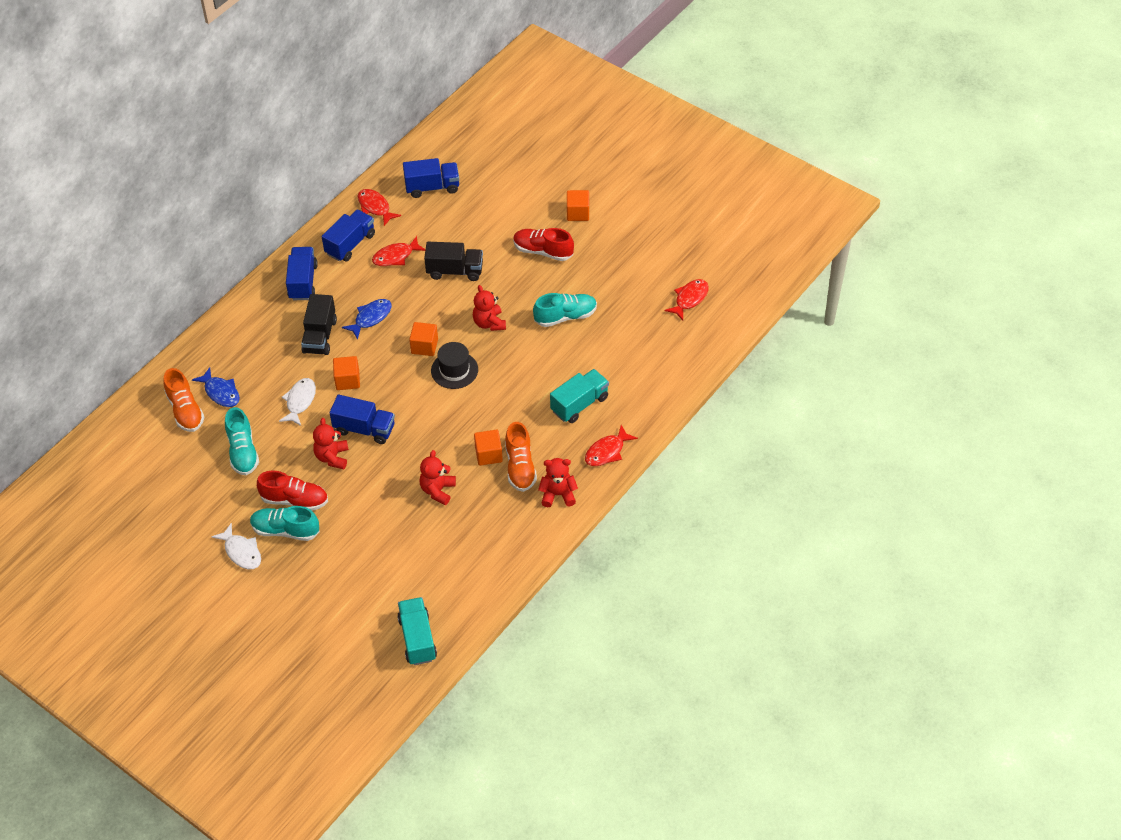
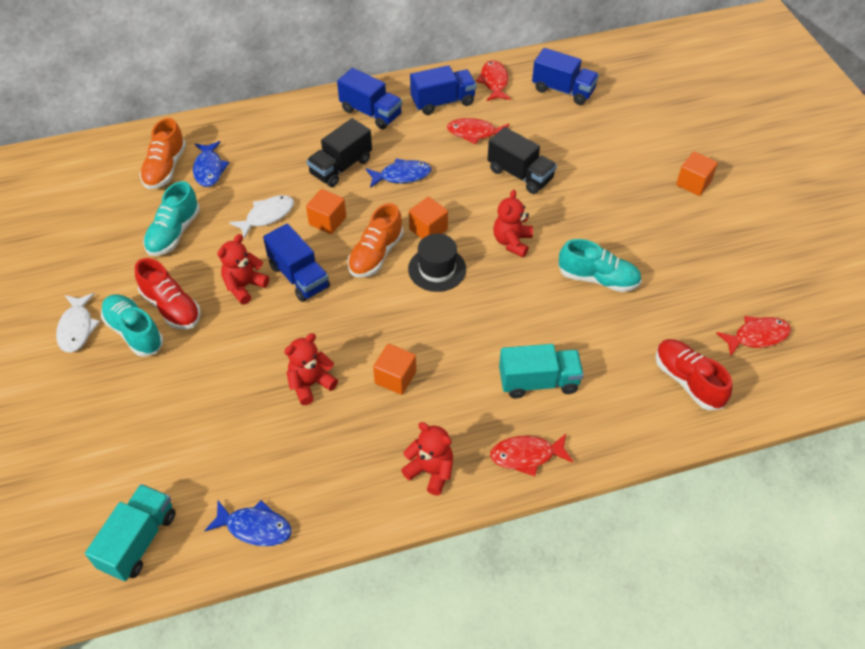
camera: 35 degrees right, 0 degrees up
blue truck [286,247,318,300] -> blue truck turned 90 degrees clockwise [337,68,402,129]
orange shoe [505,422,537,492] -> orange shoe moved to [347,203,403,278]
red shoe [513,228,574,261] -> red shoe moved to [656,339,732,411]
none -> blue fish [204,500,292,546]

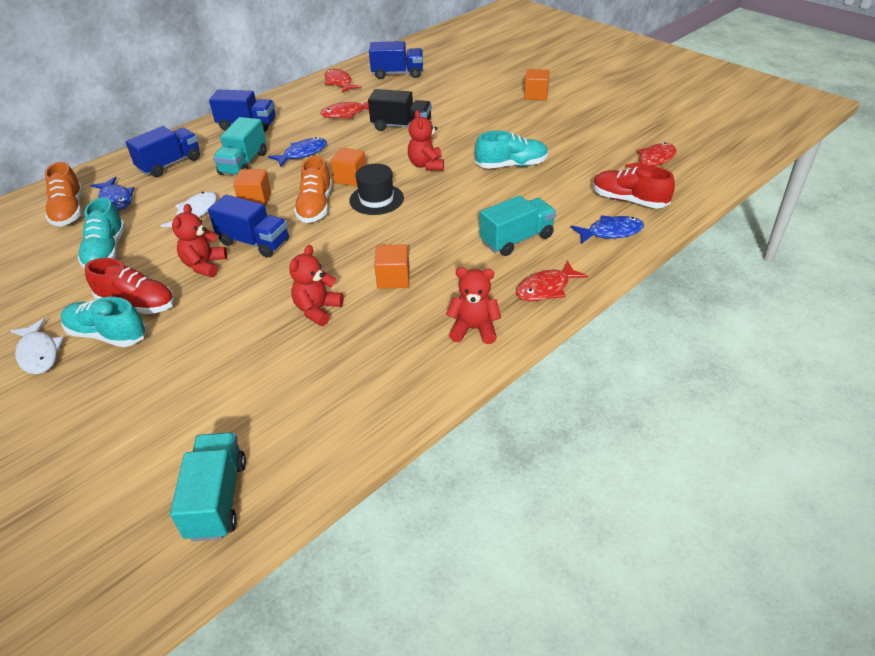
camera: 25 degrees left, 10 degrees down
blue fish [204,500,292,546] -> blue fish moved to [571,215,644,244]
black truck [306,118,372,187] -> turquoise truck [213,117,267,175]
blue truck [410,65,477,115] -> blue truck moved to [126,126,200,177]

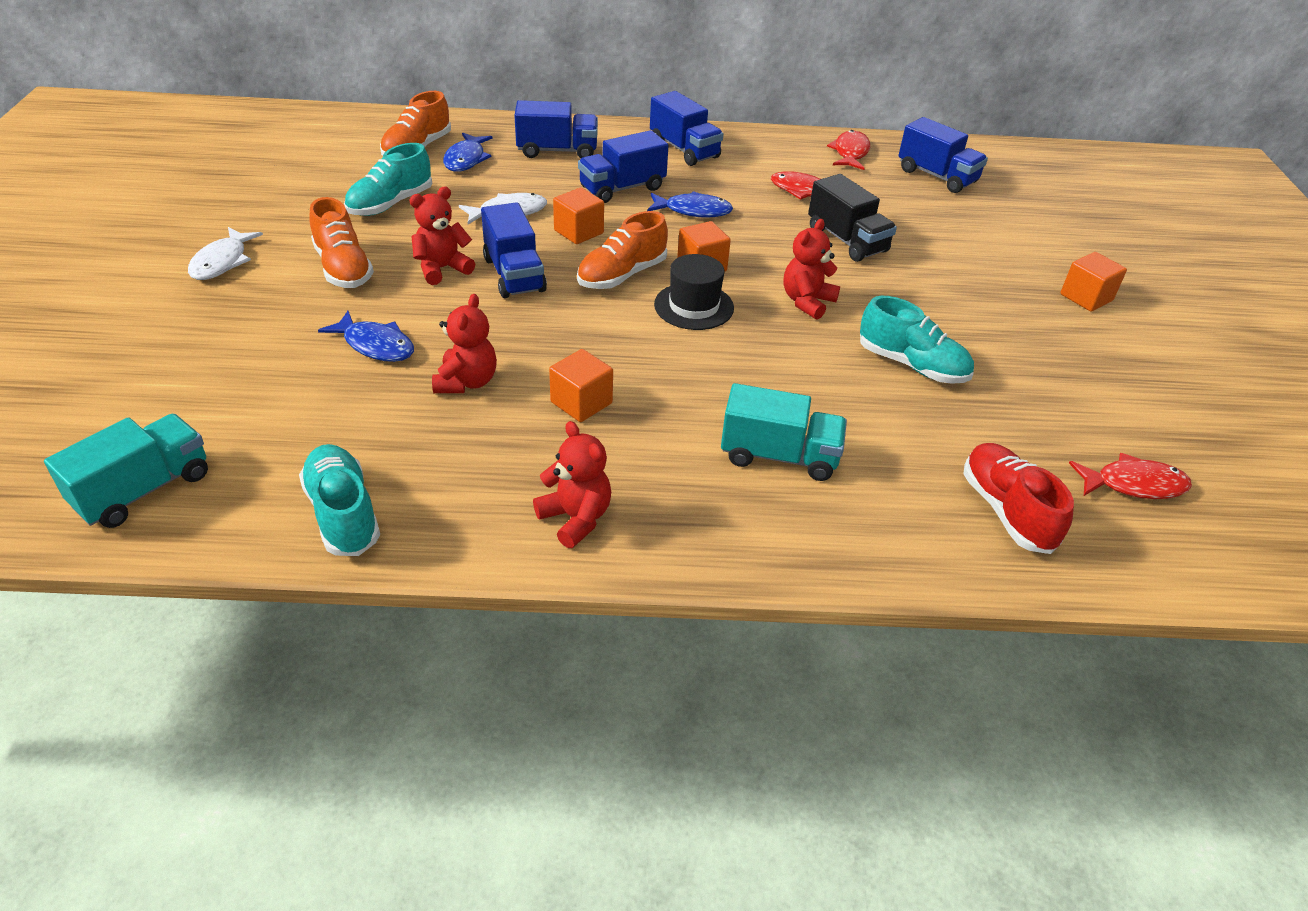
camera: 40 degrees right, 0 degrees up
turquoise shoe [61,297,147,347] -> turquoise shoe moved to [299,444,380,556]
red shoe [85,258,175,314] -> orange shoe [309,197,374,288]
turquoise truck [213,117,267,175] -> blue truck [578,130,669,203]
red teddy bear [289,245,344,326] -> red teddy bear turned 120 degrees clockwise [432,294,497,393]
red fish [516,260,588,301] -> none
blue fish [571,215,644,244] -> blue fish moved to [318,311,414,362]

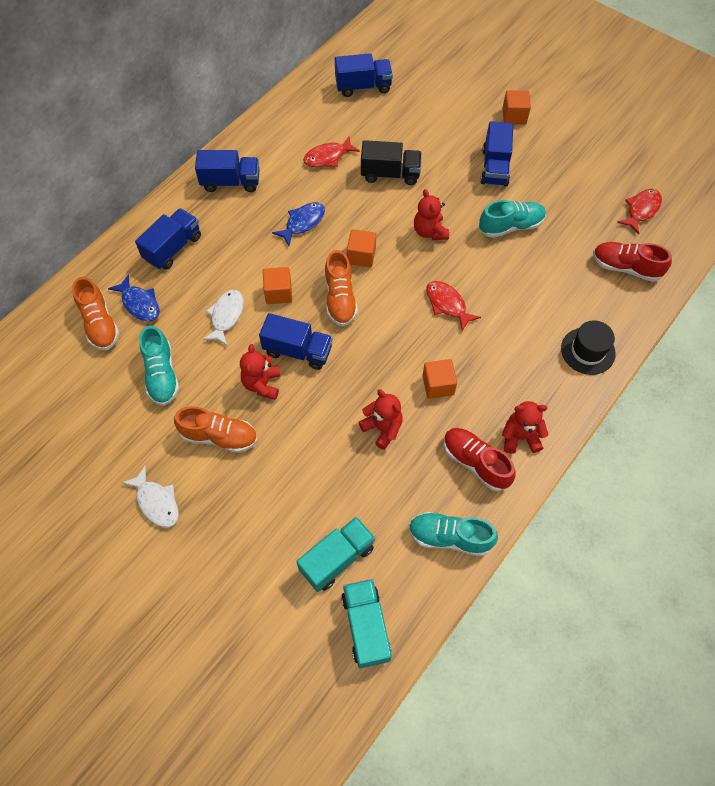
camera: 50 degrees left, 20 degrees up
blue fish [318,311,414,362] -> none
blue truck [578,130,669,203] -> blue truck moved to [480,121,513,186]
black hat [654,254,734,330] -> black hat moved to [561,320,616,375]
turquoise truck [721,383,847,481] -> turquoise truck moved to [296,517,375,592]
red fish [827,130,870,170] -> red fish moved to [426,281,481,331]
none -> red shoe [444,428,515,491]

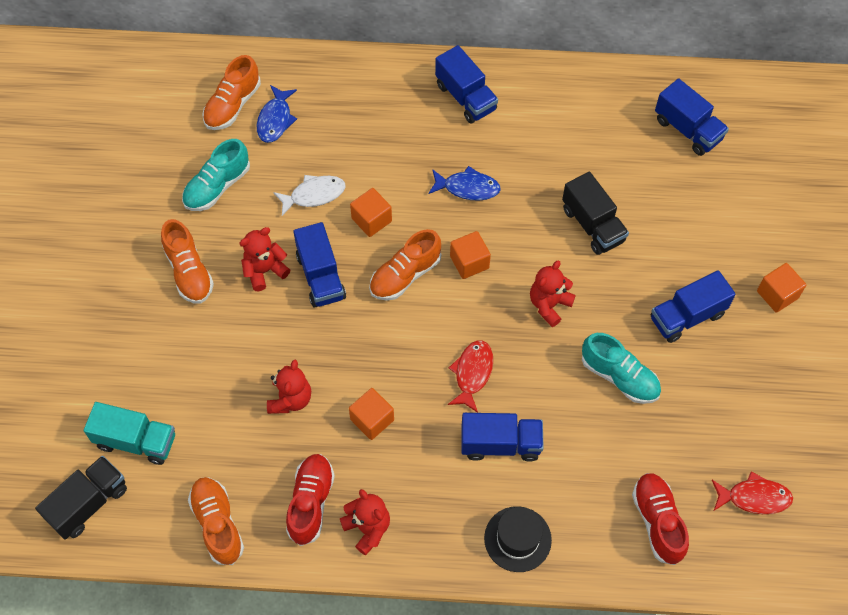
camera: 55 degrees right, 0 degrees up
white fish [122,465,179,527] -> none
blue truck [135,208,201,270] -> blue truck moved to [461,413,544,462]
red fish [303,137,360,167] -> none
turquoise truck [341,579,392,668] -> black truck [35,456,127,540]
turquoise shoe [409,512,498,556] -> orange shoe [188,477,244,565]

